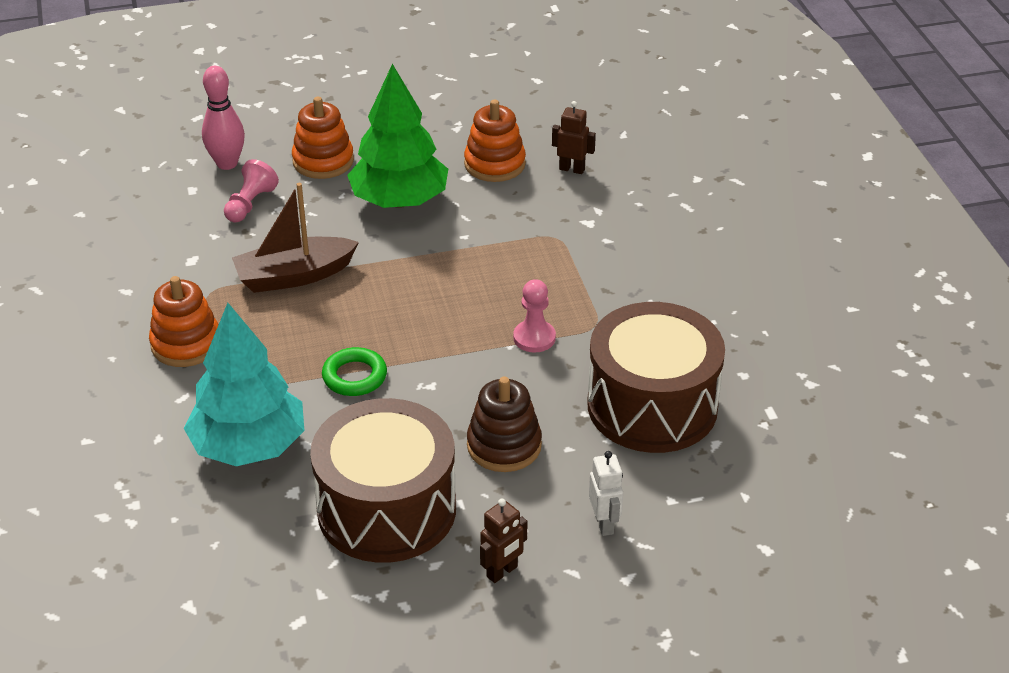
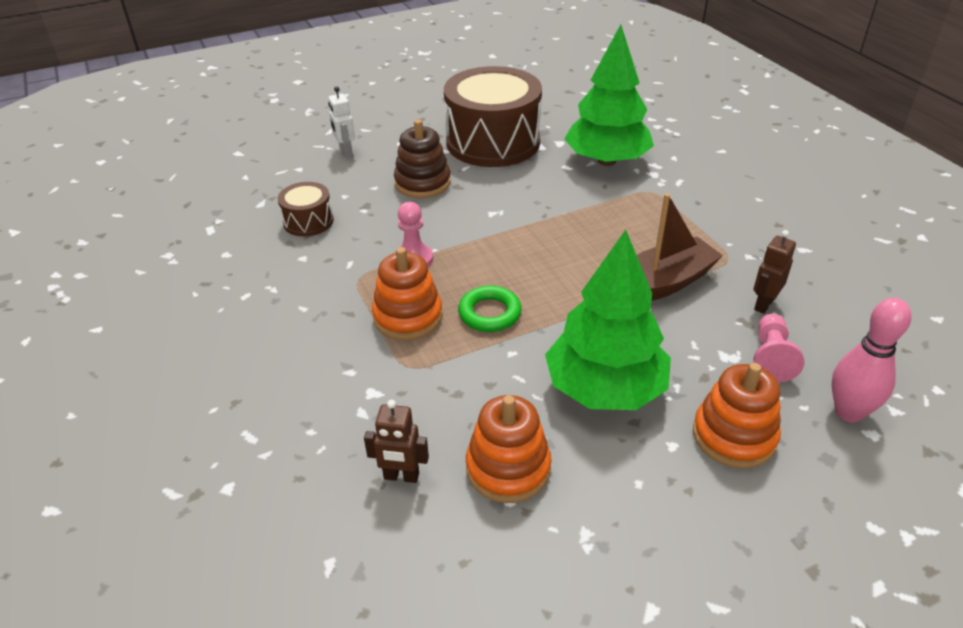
camera: 170 degrees right, 0 degrees up
orange stacking toy [149,276,219,367] -> orange stacking toy moved to [372,247,443,340]
turquoise tree [184,303,304,466] -> green tree [564,24,654,166]
green ring [322,347,387,396] -> green ring moved to [458,285,522,332]
brown robot [480,499,527,583] -> brown robot moved to [753,230,796,314]
brown drum [587,302,725,453] -> brown drum [278,182,334,236], size x0.46

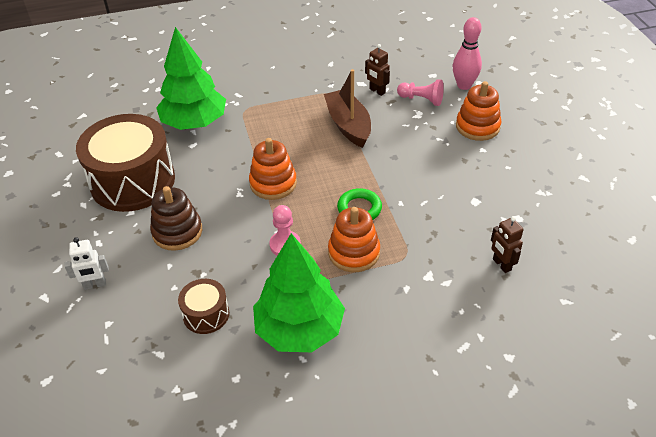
camera: 80 degrees left, 5 degrees up
brown robot [364,400,429,483] -> brown robot turned 135 degrees clockwise [491,216,523,273]
orange stacking toy [466,395,551,503] -> orange stacking toy moved to [249,138,297,200]
green tree [545,230,671,410] -> green tree moved to [253,233,345,352]

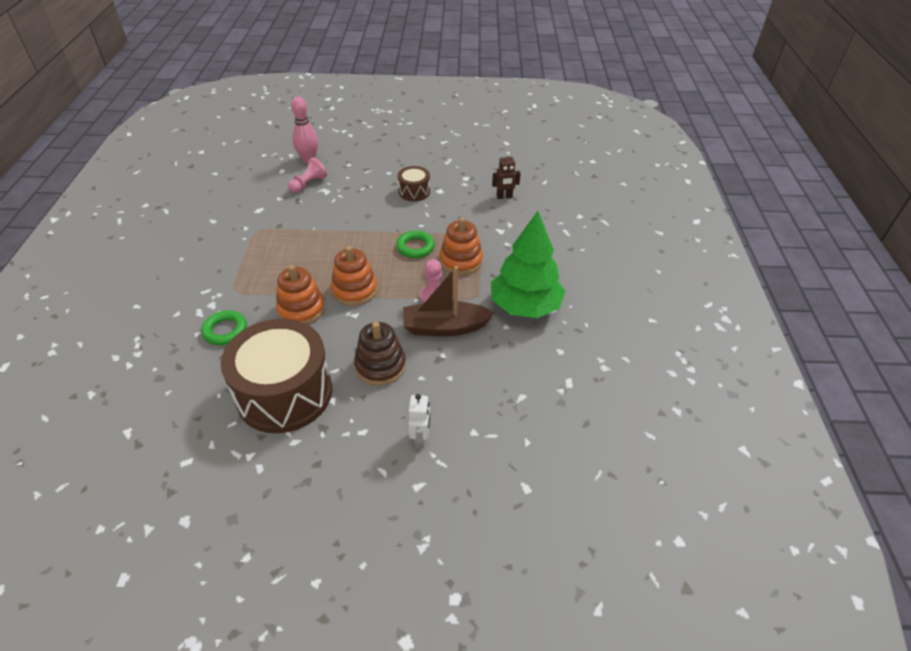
camera: 75 degrees left, 0 degrees up
green tree [156,27,226,130] -> green ring [201,310,247,345]
brown drum [178,279,229,334] -> brown drum moved to [398,166,430,201]
brown boat [324,69,371,148] -> brown boat moved to [403,266,494,336]
brown robot [365,44,390,96] -> none
orange stacking toy [456,81,501,141] -> orange stacking toy moved to [276,265,325,325]

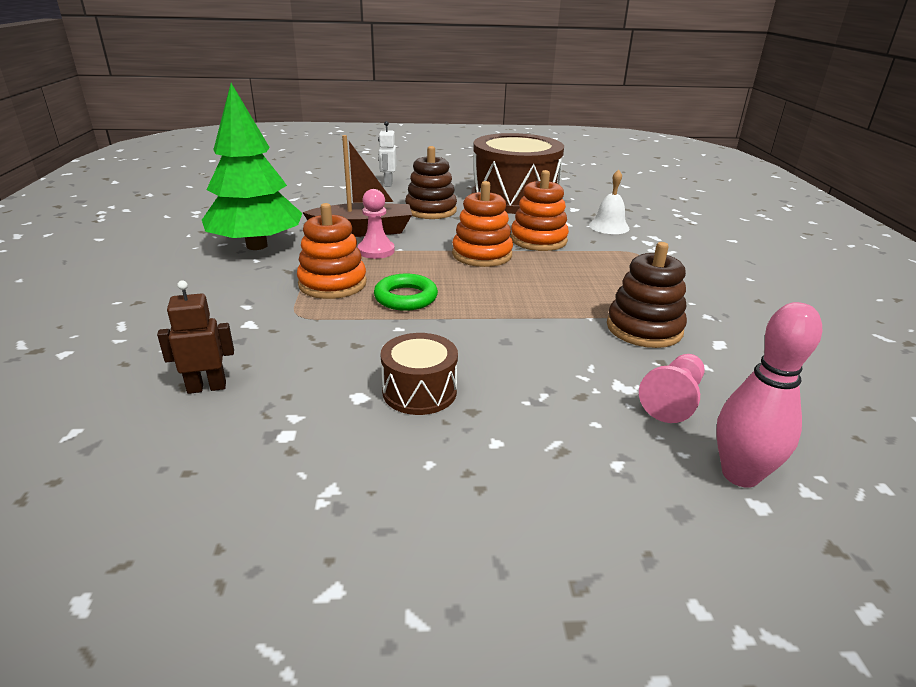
camera: 175 degrees right, 15 degrees down
green ring [201,310,247,345] -> white bell [589,169,629,234]
none -> brown stacking toy [607,242,687,348]

